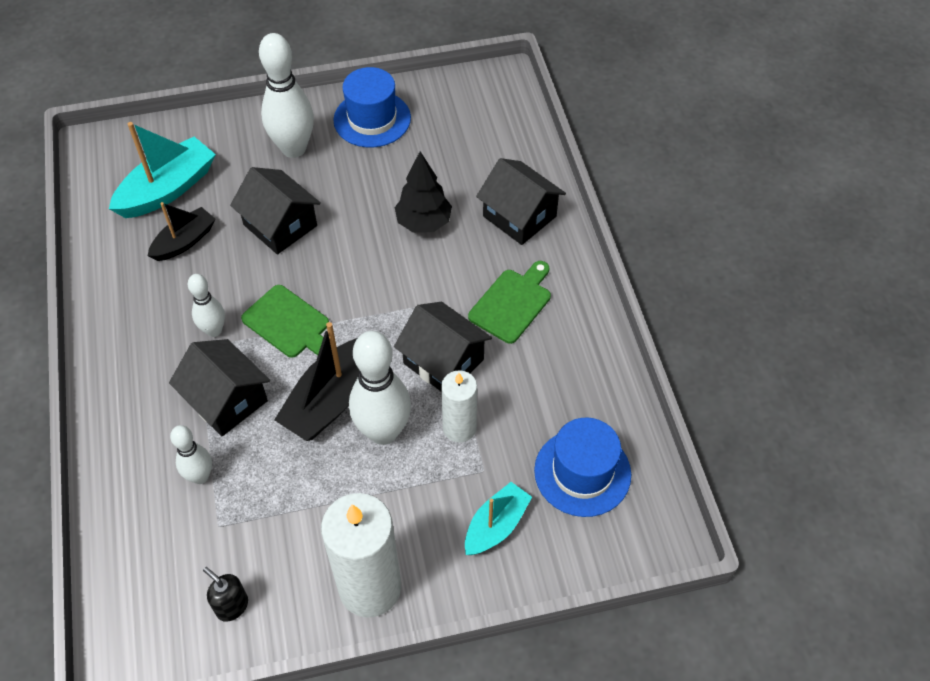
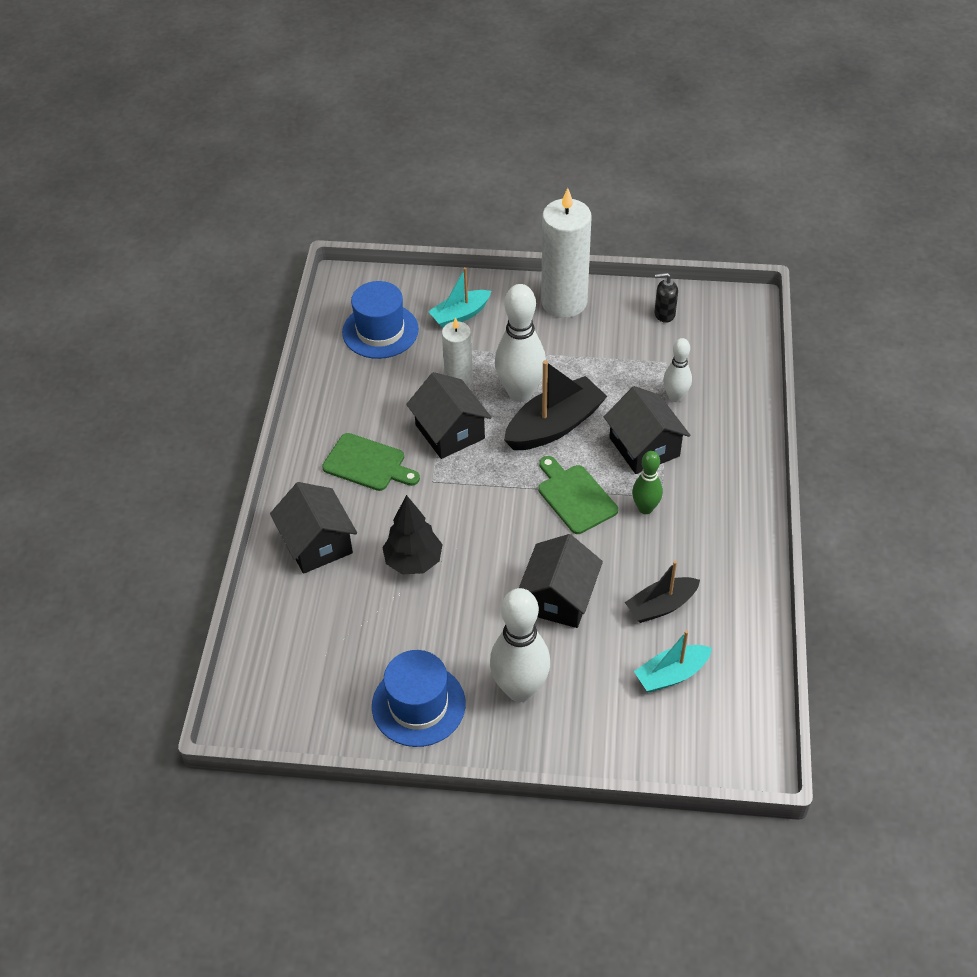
camera: 160 degrees left, 5 degrees down
turquoise boat [109,122,216,218] -> turquoise boat [634,630,712,693], size x0.63
white bowling pin [188,274,225,337] -> green bowling pin [632,451,663,514]
black soap dispenser [203,567,248,622] -> black soap dispenser turned 120 degrees clockwise [655,273,678,323]
black house [230,167,321,254] -> black house turned 45 degrees clockwise [519,534,603,628]
green cutting board [468,261,551,344] -> green cutting board turned 120 degrees counterclockwise [322,433,420,491]

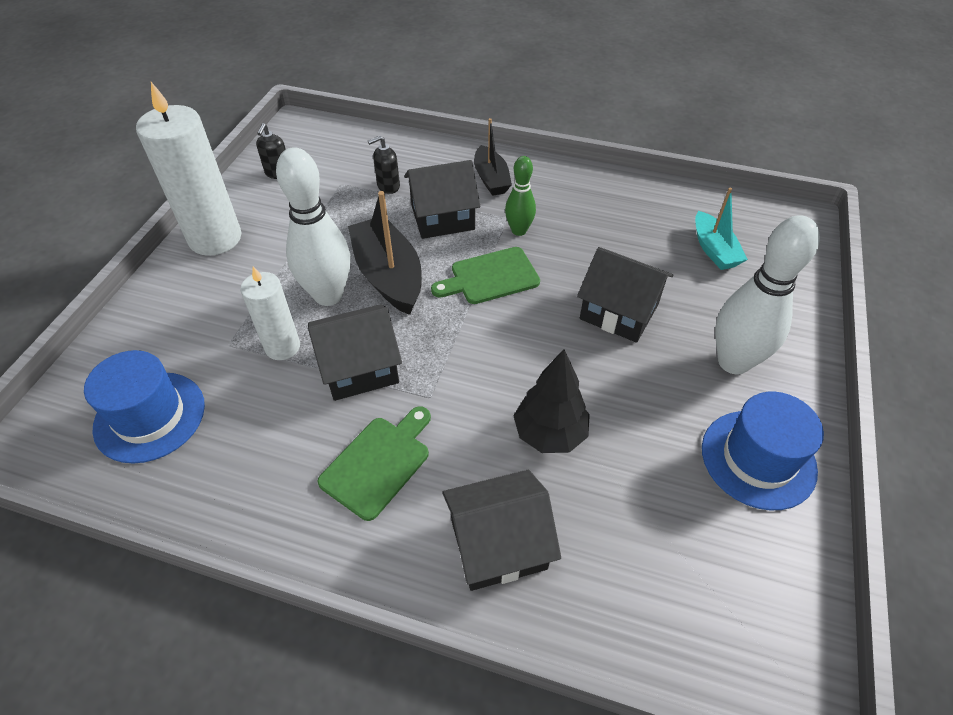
camera: 80 degrees left, 0 degrees up
turquoise boat [428,267,491,328] -> none
black boat [625,561,700,623] -> black boat moved to [474,118,512,196]
white bowling pin [663,338,692,402] -> black soap dispenser [368,136,400,194]

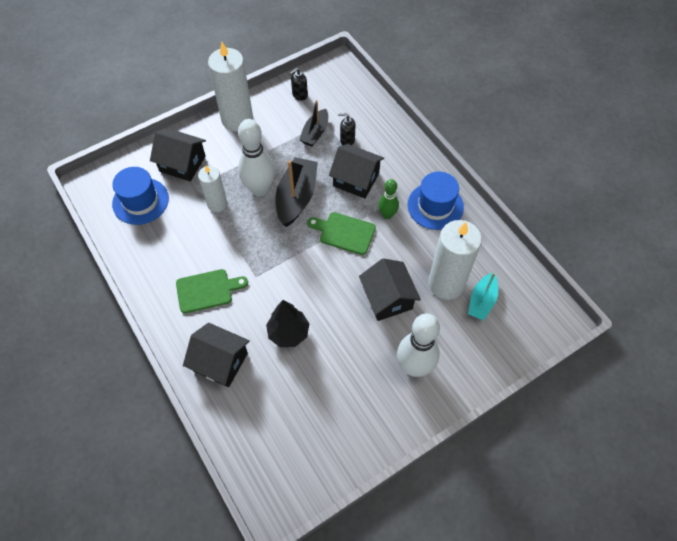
camera: 40 degrees right, 10 degrees up
black house [308,304,402,401] -> black house moved to [150,129,206,182]
black boat [474,118,512,196] -> black boat moved to [299,100,328,146]
blue hat [702,391,824,510] -> blue hat moved to [408,171,464,230]
none -> white candle [428,220,482,300]

